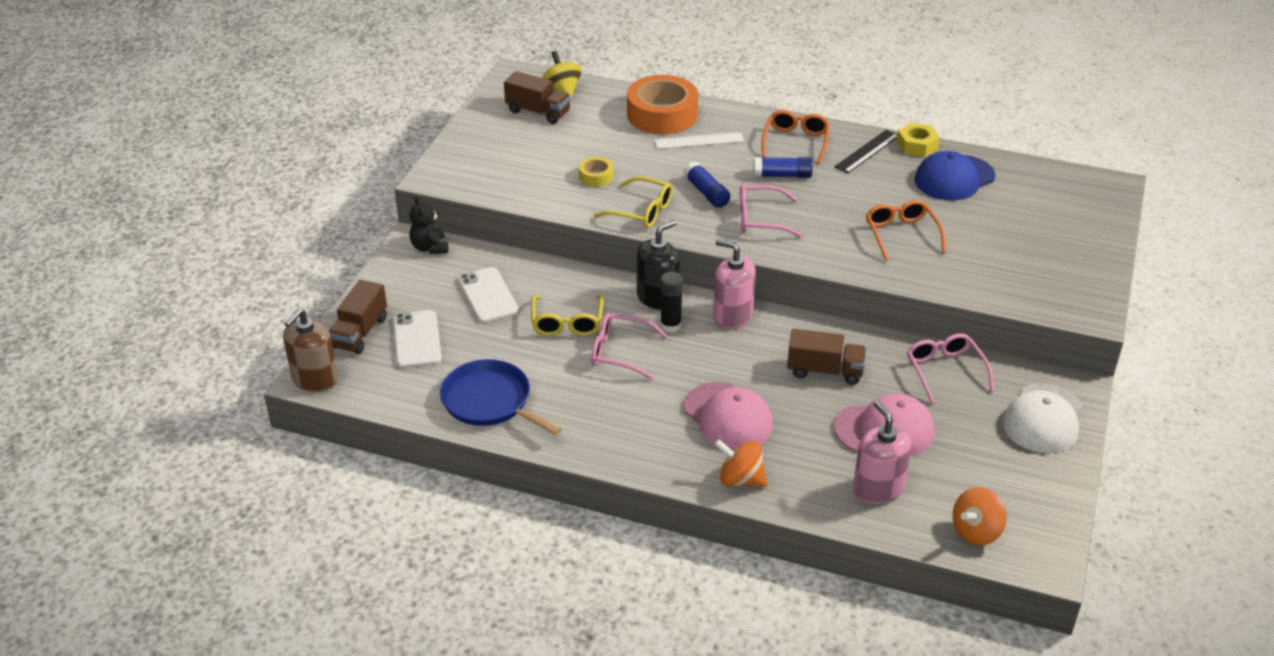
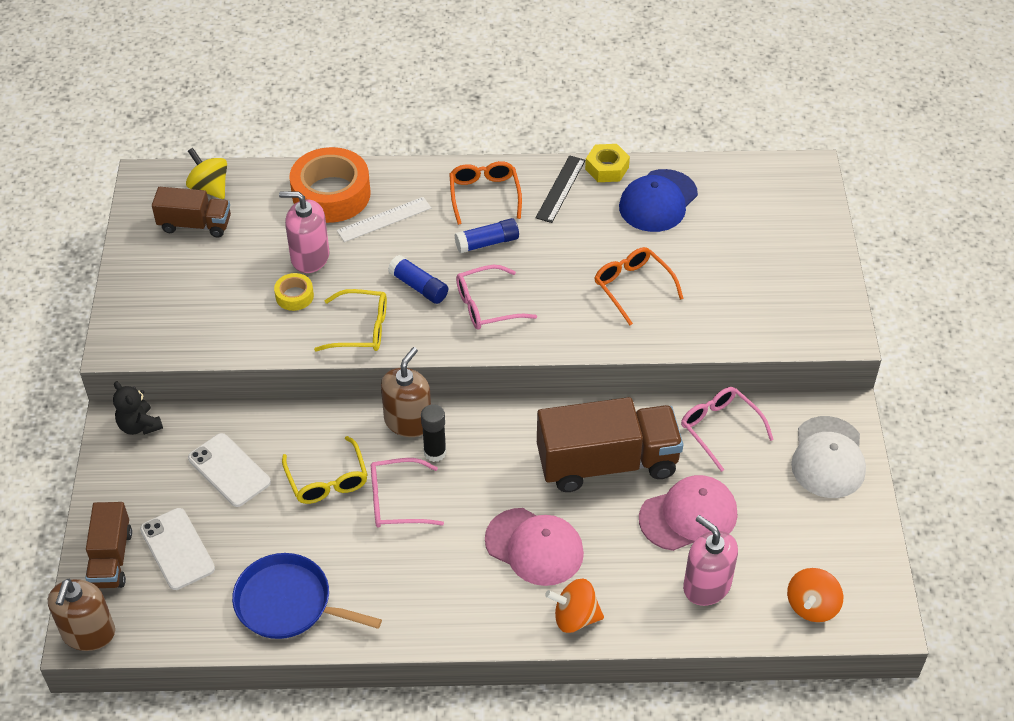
camera: 20 degrees left, 10 degrees up
black soap dispenser [637,220,680,310] -> brown soap dispenser [381,347,431,437]
pink soap dispenser [713,239,756,329] -> pink soap dispenser moved to [279,191,329,273]
brown truck [787,329,866,385] -> brown truck [537,397,683,492], size x1.76

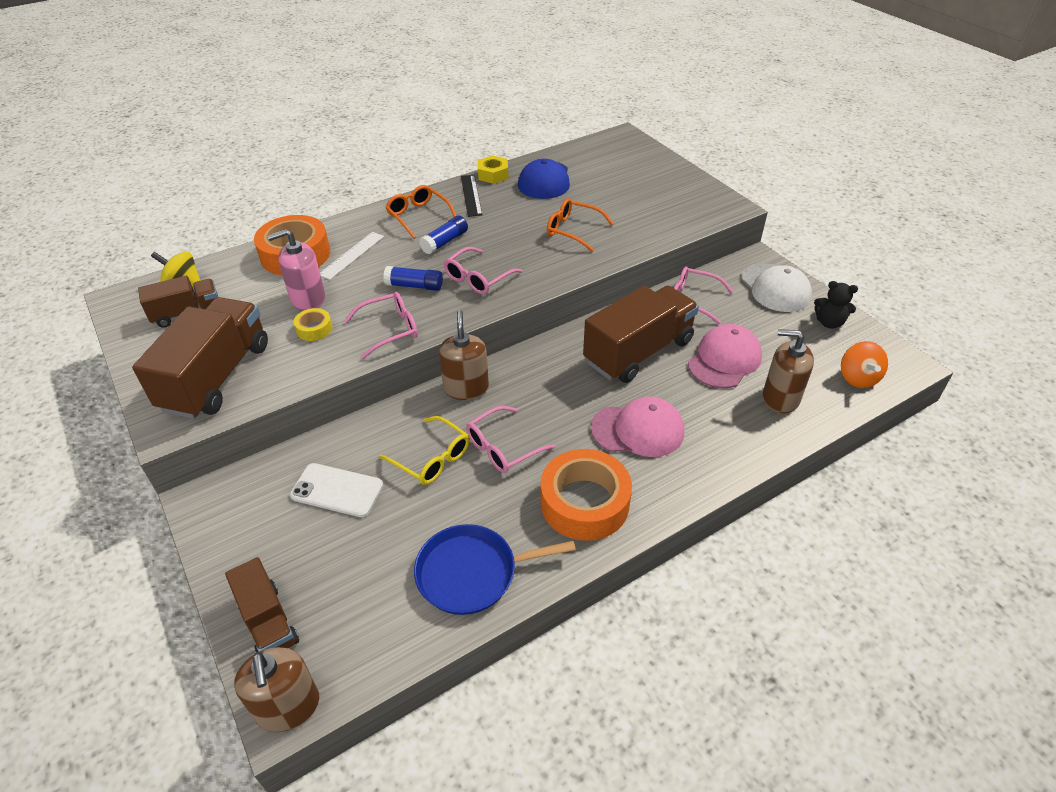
camera: 30 degrees left, 5 degrees down
black teddy bear [113,381,163,435] -> black teddy bear moved to [814,281,858,329]
white phone [140,508,215,590] -> none
yellow glasses [314,289,387,351] -> pink glasses [344,292,418,359]
black glue stick [421,404,446,462] -> none
orange spinning top [545,579,604,633] -> none
pink soap dispenser [683,515,738,606] -> brown soap dispenser [763,329,814,413]
none -> brown truck [132,297,268,419]
none -> orange tape [540,449,632,541]

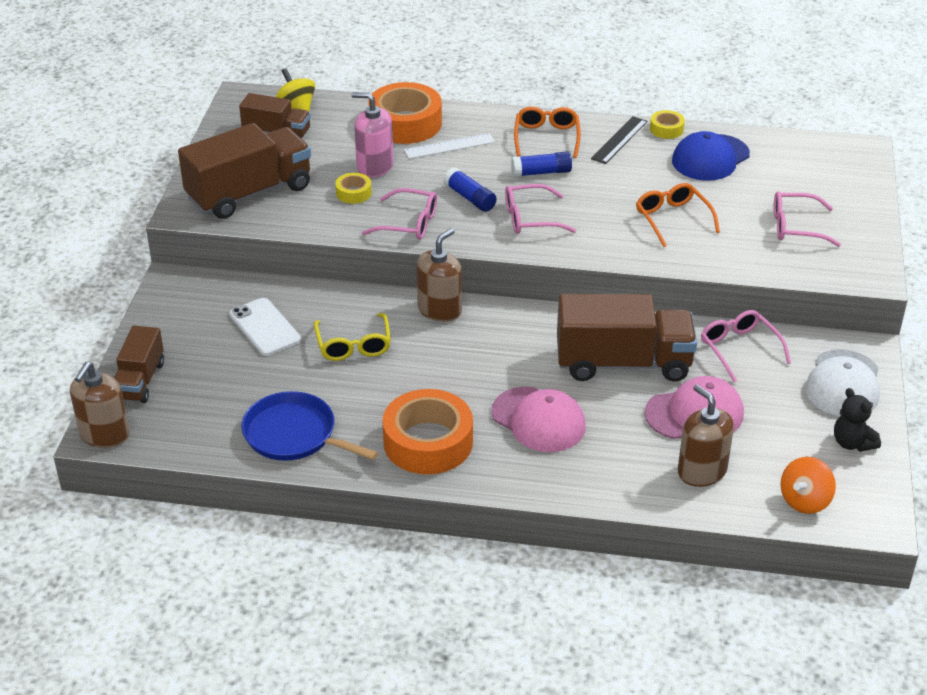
camera: 40 degrees right, 5 degrees down
pink glasses [466,406,556,473] -> pink glasses moved to [774,191,841,247]
yellow nut [477,155,509,184] -> yellow tape [650,110,685,139]

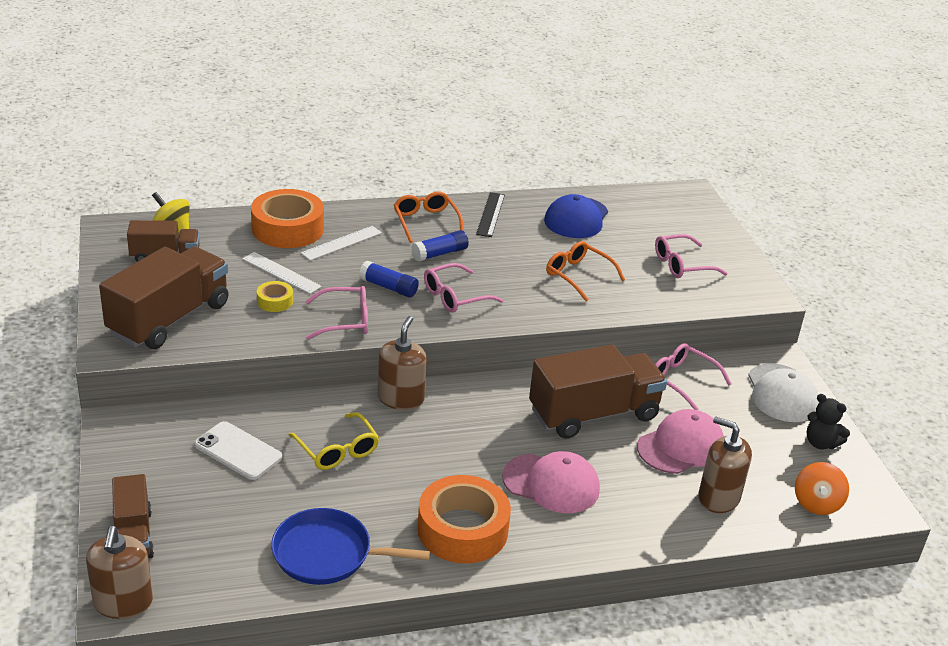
camera: 25 degrees left, 5 degrees down
pink soap dispenser [352,92,394,178] -> white ruler [242,252,322,294]
yellow tape [650,110,685,139] -> none

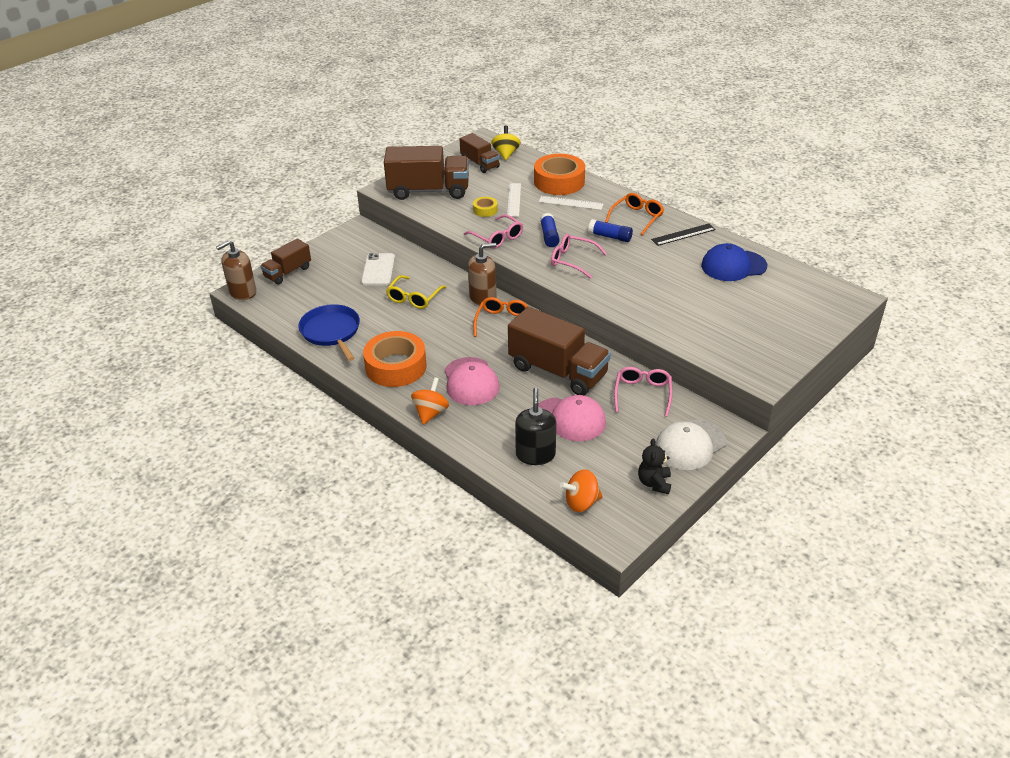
camera: 60 degrees right, 5 degrees up
orange glasses [546,241,625,301] -> orange glasses moved to [473,297,529,337]
pink glasses [655,234,728,278] -> none
brown soap dispenser [698,416,752,513] -> black soap dispenser [515,388,556,465]
none -> orange spinning top [411,377,449,425]

